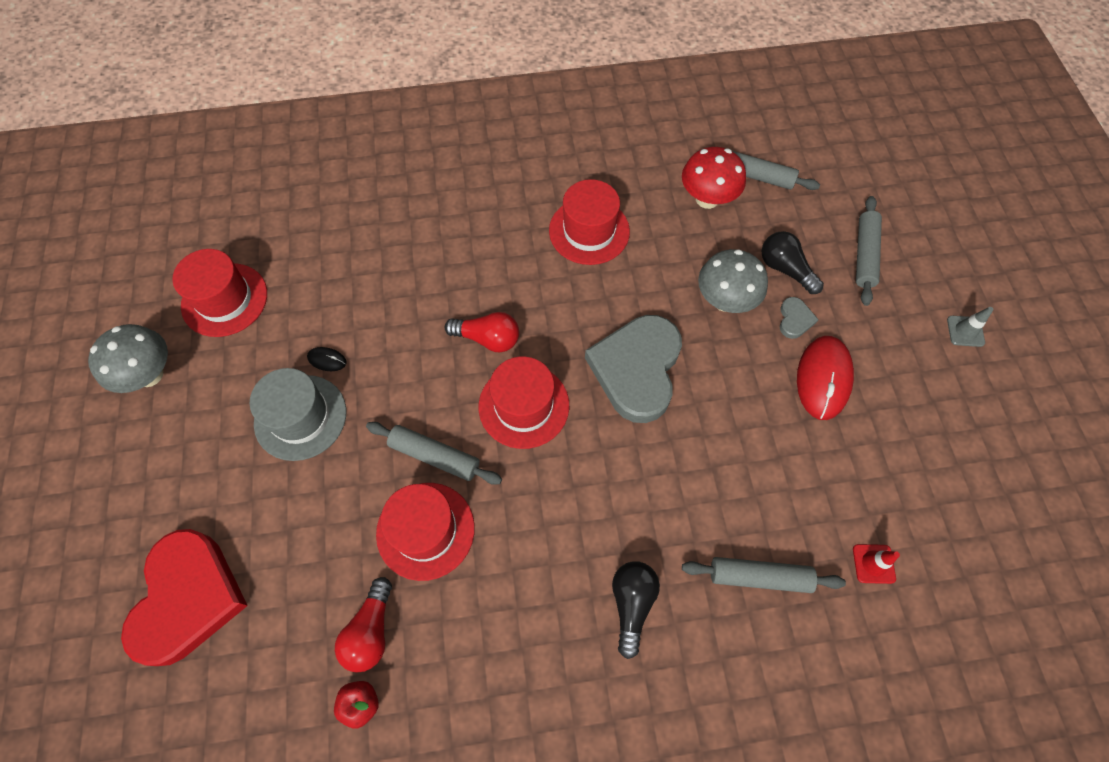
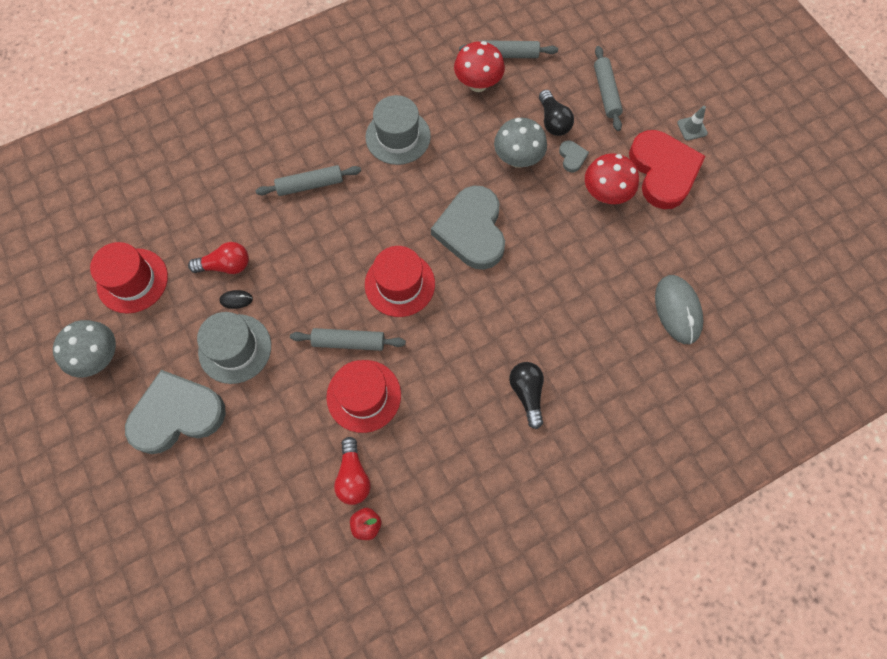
camera: 20 degrees left, 5 degrees up
red heart [121,529,248,666] -> red heart moved to [629,130,706,209]
red light bulb [445,312,519,352] -> red light bulb moved to [188,242,249,274]
red hat [549,179,630,265] -> grey hat [366,95,431,165]
grey rolling pin [682,557,846,593] -> grey rolling pin moved to [256,165,361,196]
black light bulb [762,231,824,294] -> black light bulb turned 135 degrees counterclockwise [539,90,574,136]
red mouse [797,336,854,420] -> red mushroom [585,153,639,204]
red traffic cone [853,544,900,584] -> grey mouse [655,275,703,344]
none -> grey heart [125,370,226,454]

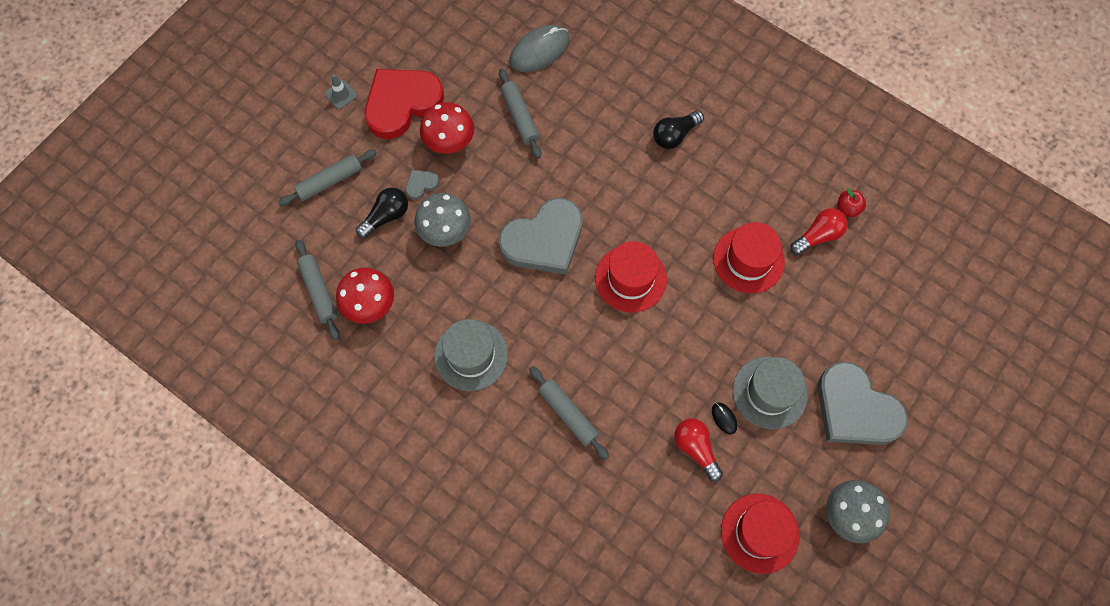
camera: 115 degrees left, 0 degrees up
grey rolling pin [290,328,406,351] -> grey rolling pin moved to [499,69,541,159]

